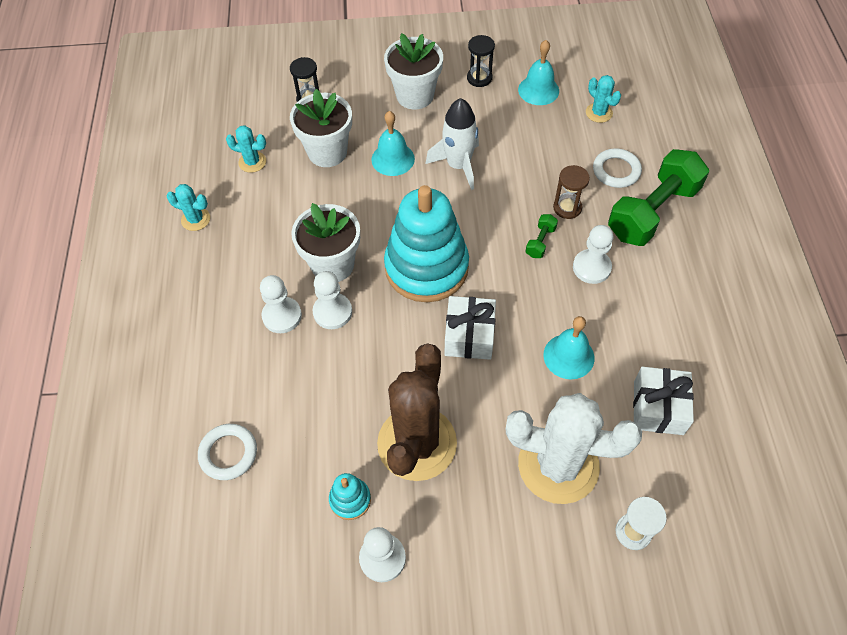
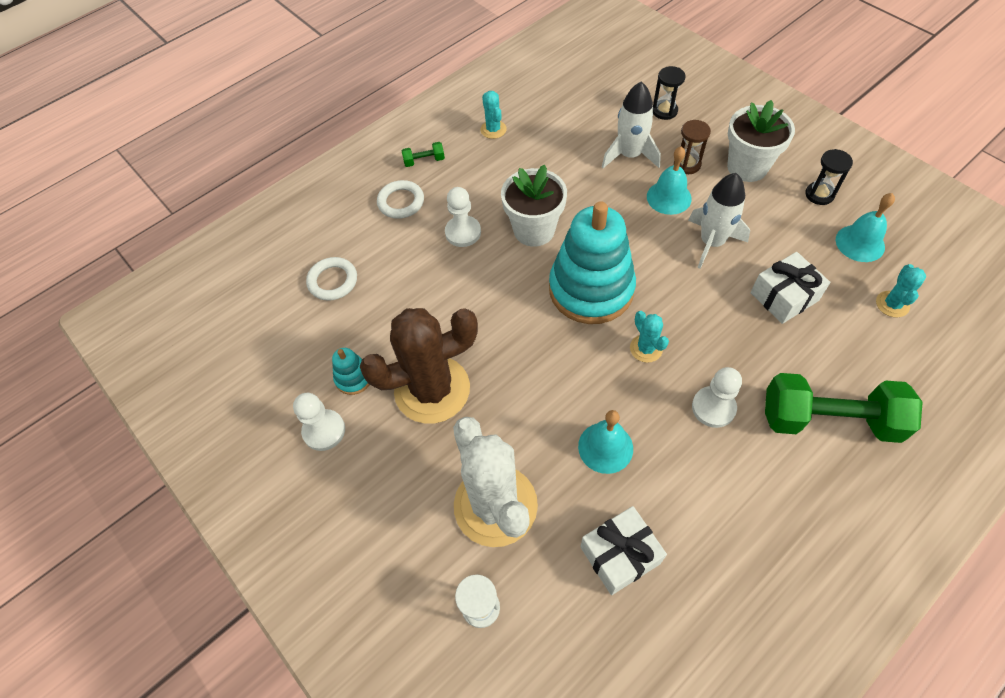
camera: 55 degrees right, 0 degrees up
turquoise cactus [226,125,266,173] -> turquoise cactus moved to [630,311,669,363]
white flower pot [290,89,352,167] -> white rocket [602,81,661,168]
white pawn [313,271,352,329] -> none
white gift [445,296,496,360] -> white gift moved to [750,252,831,324]
green dumbbell [525,214,558,258] -> green dumbbell moved to [402,142,445,167]
brown hourglass [553,165,590,219] -> brown hourglass moved to [679,120,711,174]
white ring [593,148,642,188] -> white ring moved to [377,180,424,219]

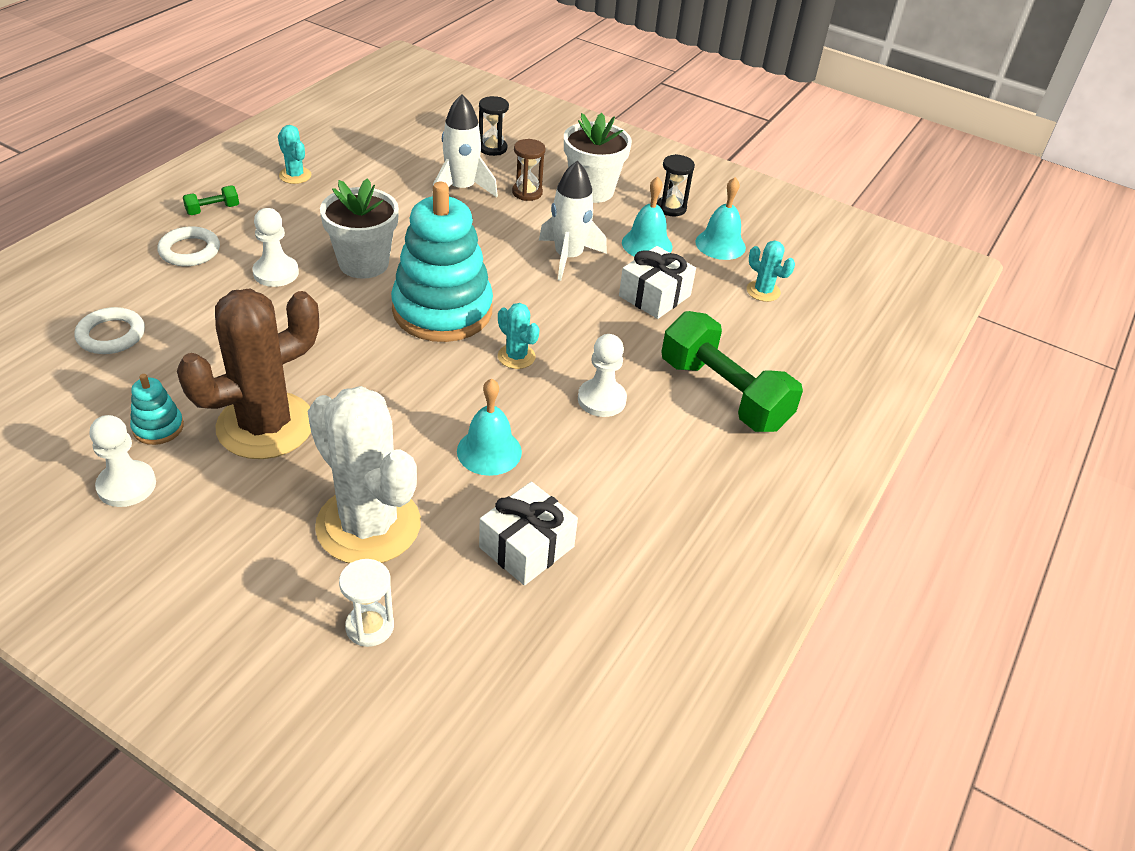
camera: 25 degrees left, 15 degrees down
turquoise bell [647,146,692,215] -> turquoise bell moved to [622,176,672,256]
green dumbbell [765,373,923,443] -> green dumbbell turned 60 degrees clockwise [661,311,803,432]
turquoise cactus [876,264,926,318] -> turquoise cactus turned 45 degrees counterclockwise [747,241,795,302]

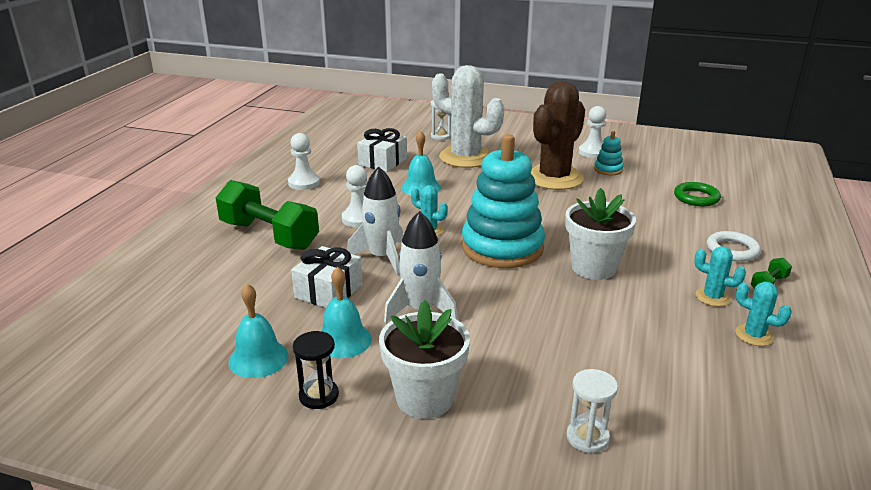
camera: 170 degrees right, 15 degrees down
white ring [75,307,145,354] -> green ring [674,182,721,206]
white pawn [252,208,299,287] -> white pawn moved to [288,133,320,190]
white rocket [432,94,498,198] -> white rocket moved to [347,167,403,275]
black hourglass [479,96,509,156] -> white hourglass [566,369,618,453]
brown hourglass [512,139,546,201] -> none
turquoise cactus [747,241,795,302] -> turquoise cactus moved to [694,246,746,307]

